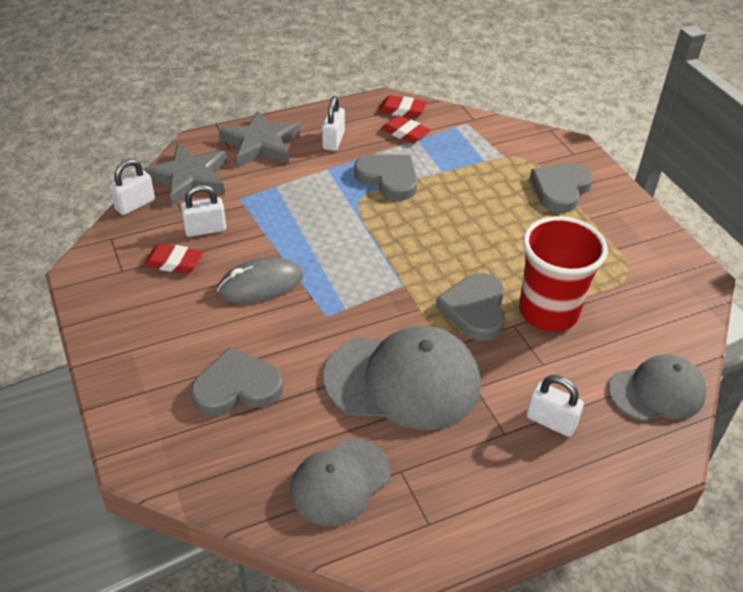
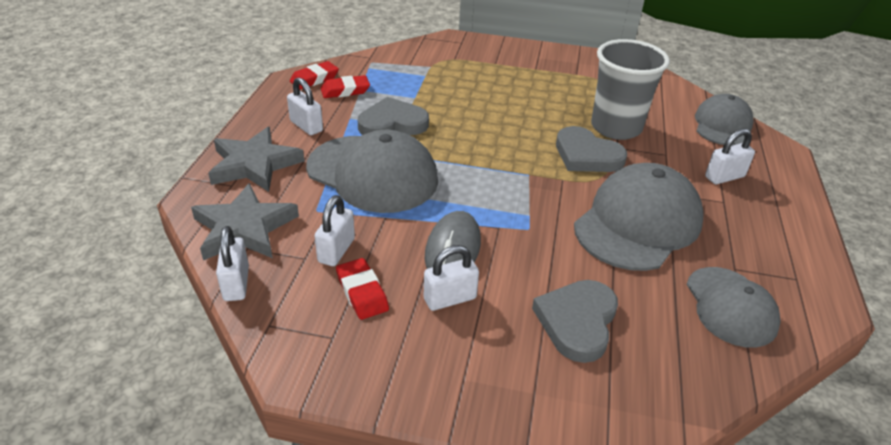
camera: 55 degrees left, 5 degrees down
red eraser [143,243,203,274] -> red eraser turned 75 degrees counterclockwise [336,258,389,320]
red cup [519,216,608,332] -> grey cup [591,39,670,140]
grey heart [530,163,593,213] -> none
none -> grey cap [306,130,438,213]
none -> white padlock [424,245,479,311]

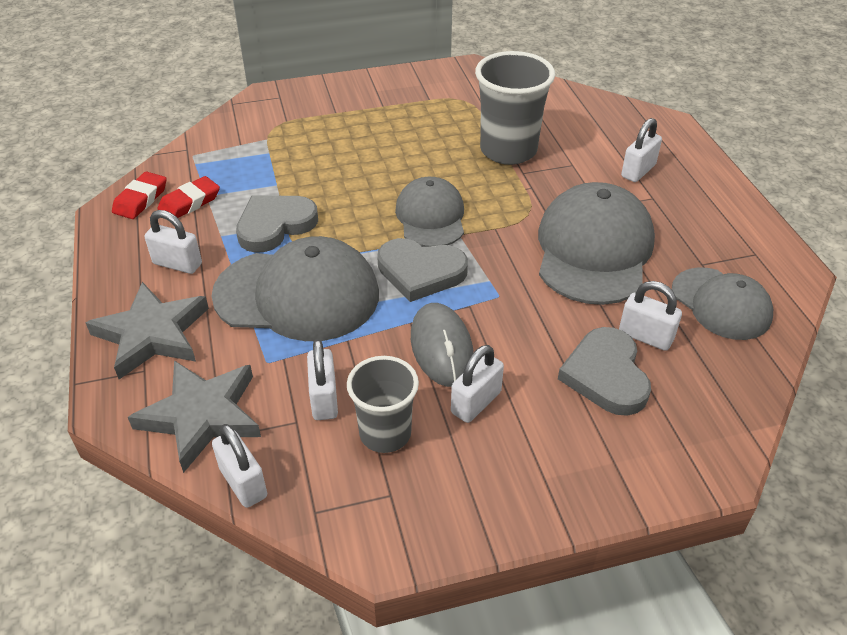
camera: 25 degrees left, 5 degrees up
red eraser [336,258,389,320] -> grey cup [347,356,419,453]
grey heart [556,126,627,172] -> grey heart moved to [377,238,468,302]
grey cap [695,94,754,145] -> grey cap moved to [395,177,464,247]
none -> white padlock [619,281,682,351]

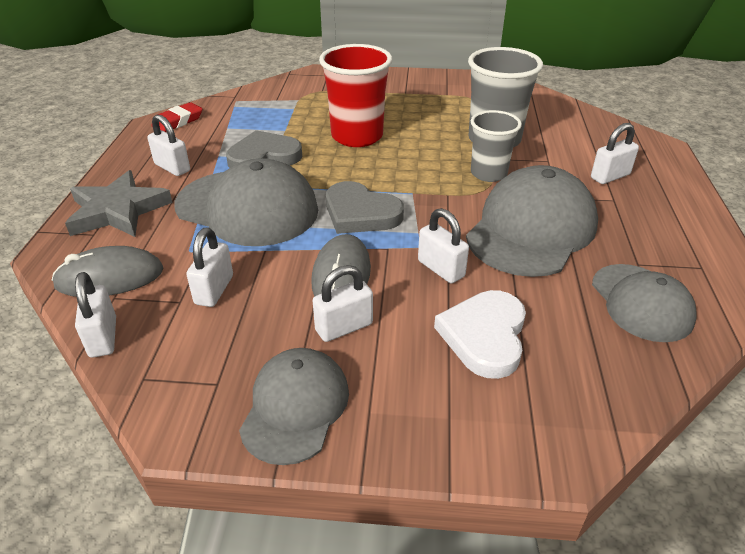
camera: 20 degrees right, 5 degrees down
grey star [128,360,261,473] -> grey mouse [52,246,163,297]
red eraser [157,176,220,218] -> none
grey cup [347,356,419,453] -> grey cup moved to [471,110,522,182]
grey cap [395,177,464,247] -> grey cap moved to [239,348,349,465]
grey heart [558,327,651,416] -> white heart [434,290,526,379]
white padlock [619,281,682,351] -> white padlock moved to [418,208,469,283]
none -> red cup [319,44,392,147]

